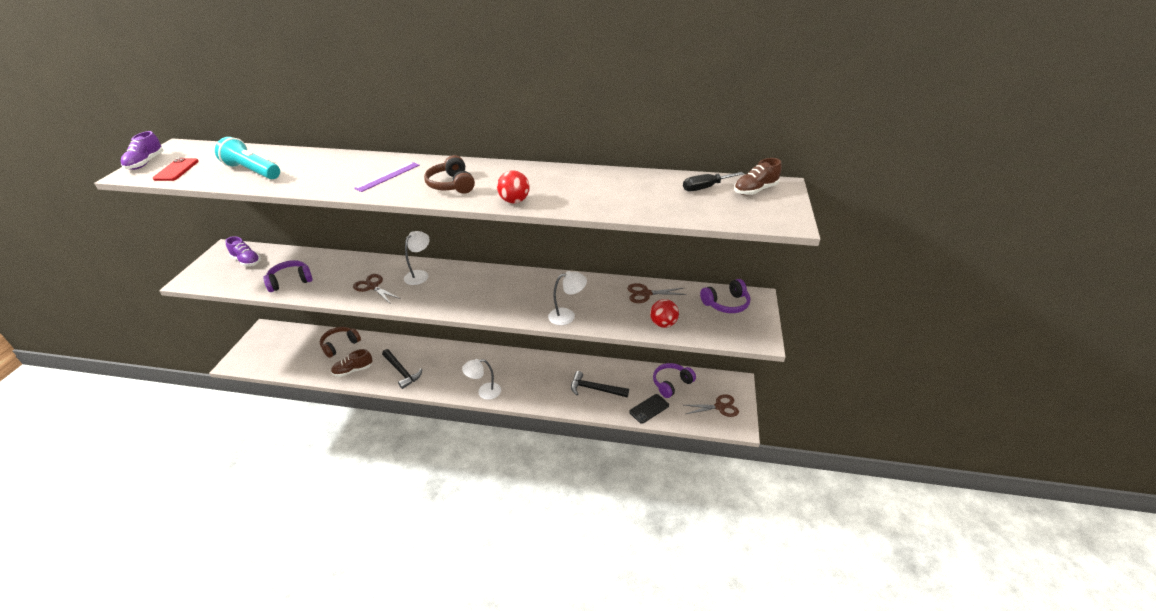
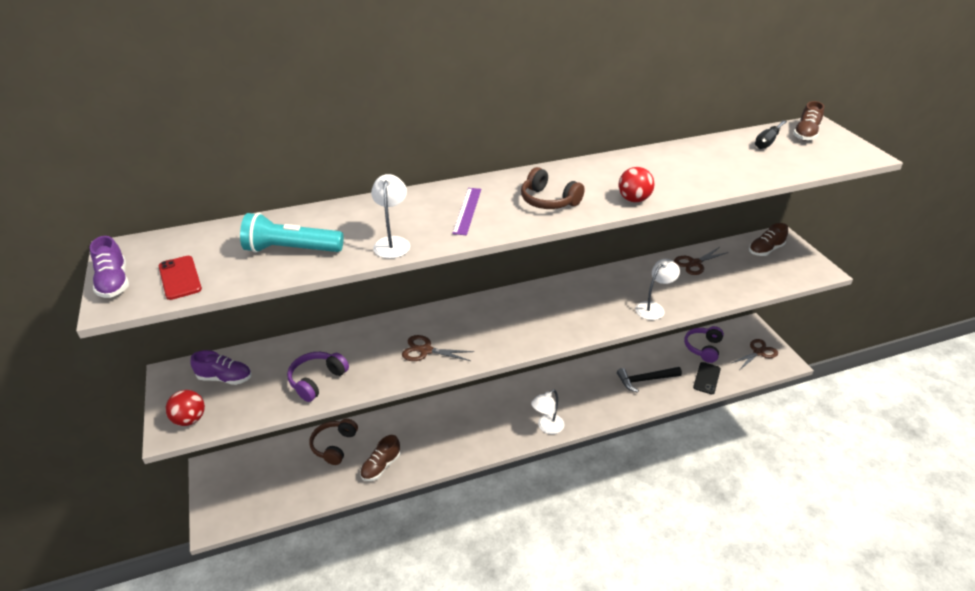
camera: 30 degrees left, 0 degrees up
black hammer [382,349,422,389] -> none
white lamp [404,231,430,285] -> white lamp moved to [371,174,410,258]
red ball [650,299,679,328] -> red ball moved to [165,390,205,426]
purple headphones [700,279,750,313] -> brown shoe [749,223,788,256]

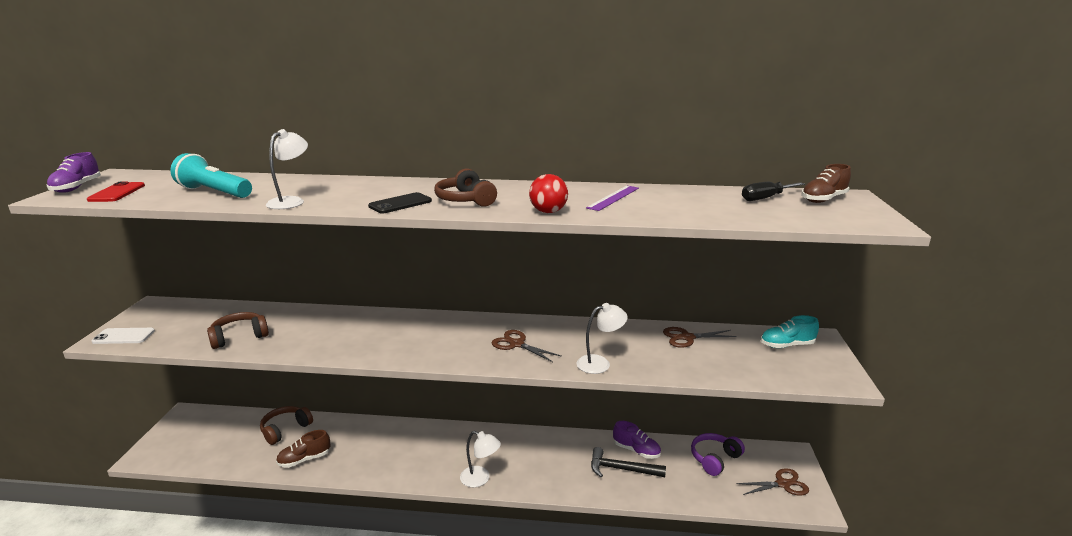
camera: 25 degrees right, 15 degrees down
red ball [165,390,205,426] -> white phone [91,328,155,344]
purple shoe [190,350,252,385] -> purple shoe moved to [613,421,661,459]
purple headphones [287,352,349,402] -> brown headphones [207,312,269,349]
brown scissors [402,335,474,361] -> brown scissors moved to [492,330,562,362]
purple ruler [452,188,481,235] -> purple ruler moved to [586,186,639,211]
white lamp [531,389,564,434] -> white lamp turned 135 degrees counterclockwise [460,431,501,487]
black phone [693,362,721,394] -> black phone moved to [368,192,432,213]
brown shoe [749,223,788,256] -> turquoise shoe [761,315,819,348]

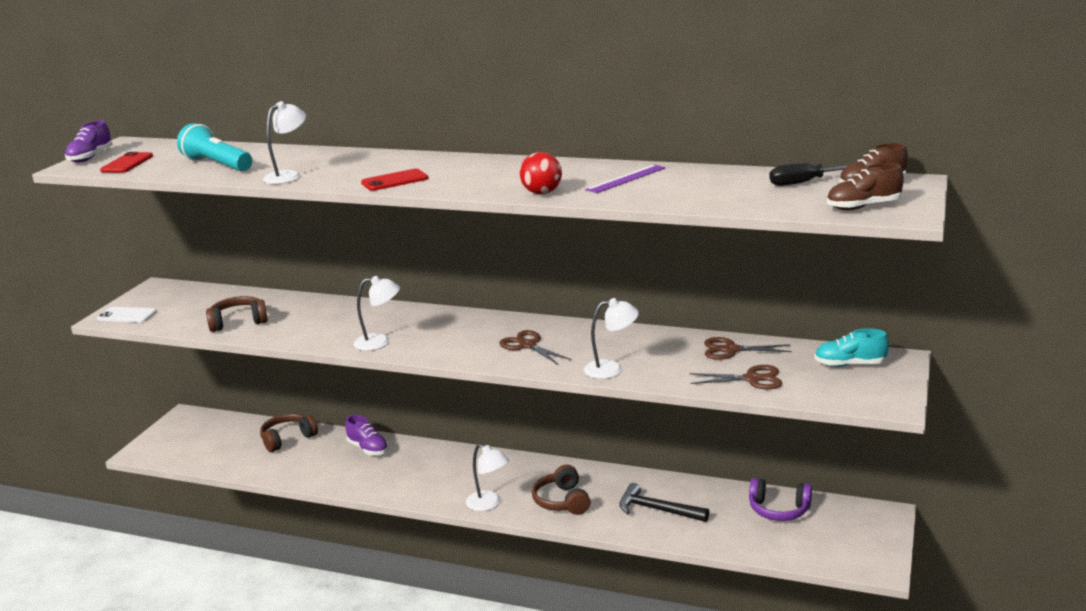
camera: 15 degrees right, 0 degrees up
brown shoe [276,430,330,468] -> brown shoe moved to [827,163,904,210]
black phone [368,192,432,213] -> red phone [361,169,428,191]
brown headphones [434,169,497,207] -> brown headphones moved to [532,465,591,515]
purple shoe [613,421,661,459] -> purple shoe moved to [345,415,388,455]
purple headphones [691,433,745,476] -> purple headphones turned 135 degrees counterclockwise [749,478,812,521]
brown scissors [736,468,809,496] -> brown scissors moved to [690,365,782,389]
none -> white lamp [354,276,400,351]

